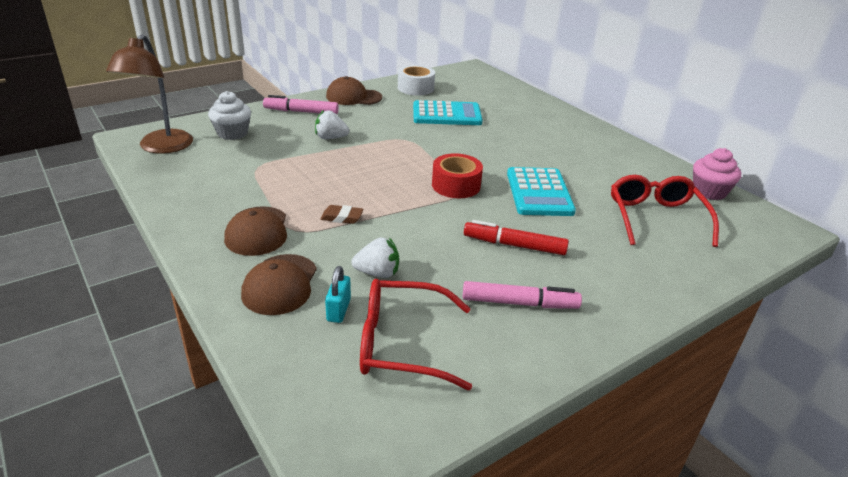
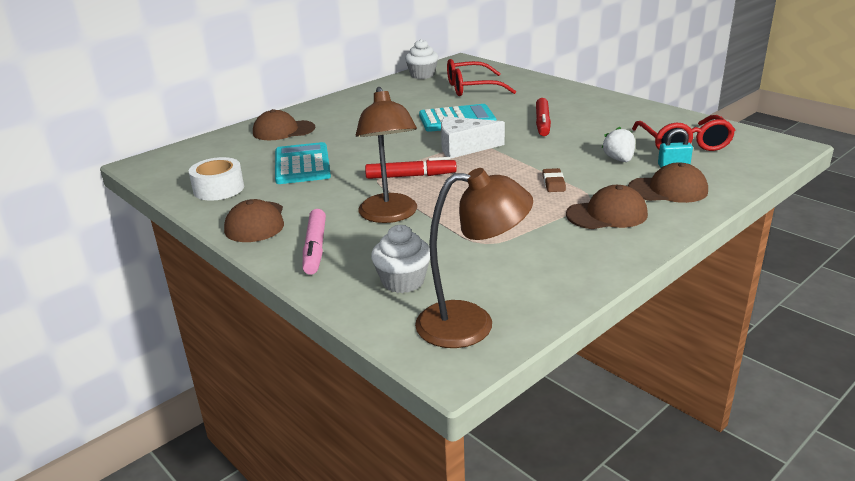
camera: 95 degrees left, 5 degrees down
white strawberry [315,110,349,139] -> brown lamp [356,87,417,223]
red tape [432,153,483,198] -> white cheese [441,116,505,159]
pink marker [463,281,582,309] -> none
pink cupcake [693,148,741,200] -> white cupcake [405,39,439,79]
none -> brown cap [253,109,315,140]
none -> red marker [365,157,457,179]

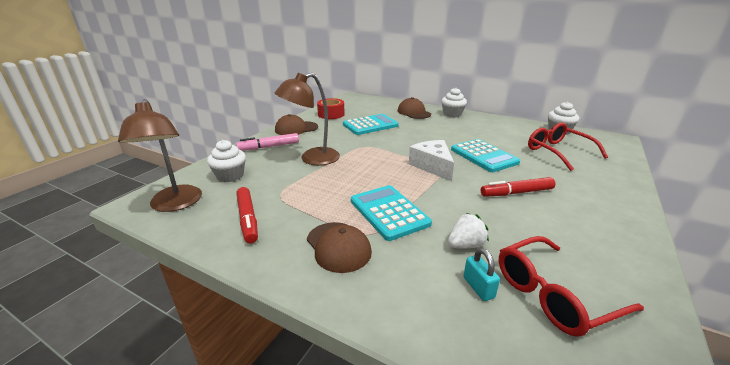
camera: 70 degrees right, 0 degrees up
white tape [189,157,244,201] -> red tape [317,98,345,119]
red marker [365,157,457,179] -> red marker moved to [236,187,258,243]
brown eraser [542,168,566,192] -> turquoise calculator [351,185,432,241]
brown cap [628,162,708,203] -> none
none -> white cupcake [441,88,467,117]

